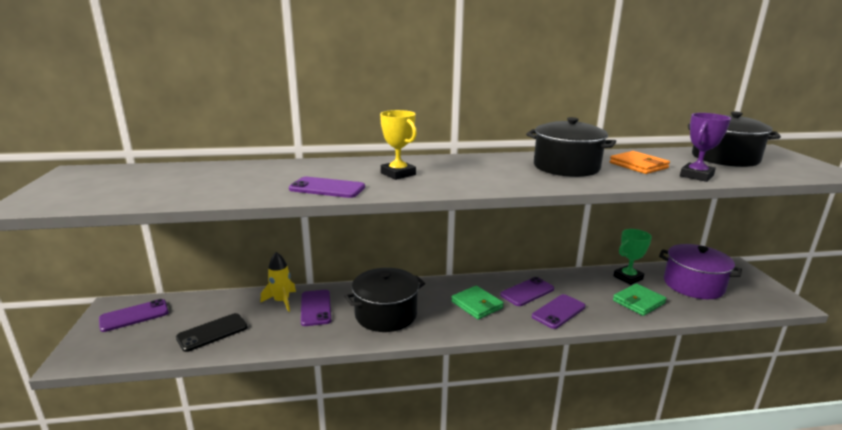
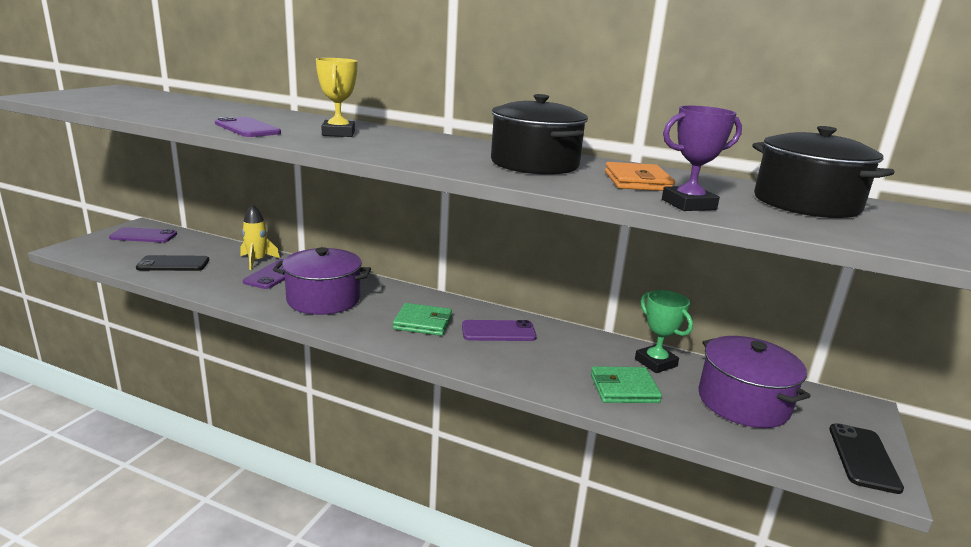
camera: 30 degrees right, 0 degrees up
black pot [344,268,425,332] -> purple pot [273,247,371,315]
green wallet [451,286,504,319] -> green wallet turned 75 degrees counterclockwise [393,303,452,336]
purple phone [532,294,586,329] -> none
green trophy [613,229,652,285] -> green trophy turned 60 degrees clockwise [635,290,693,373]
none -> black phone [829,423,904,494]

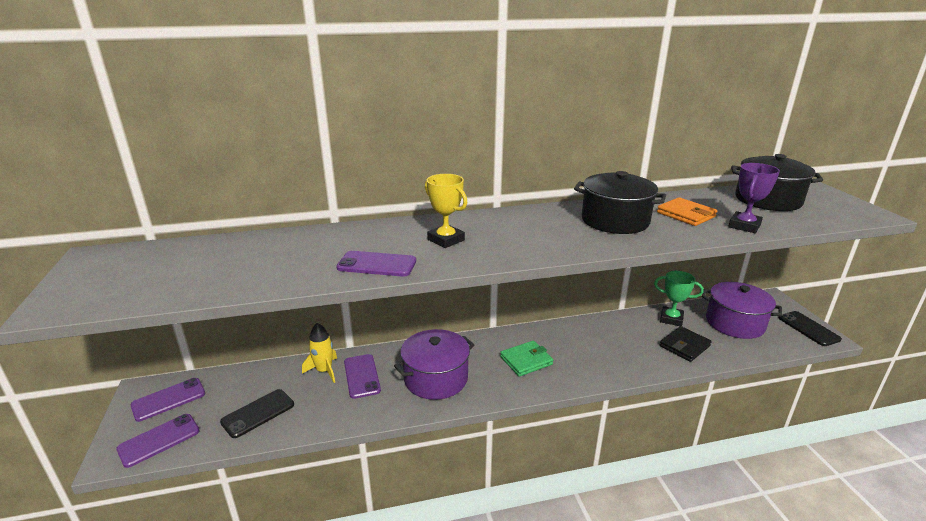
camera: 35 degrees left, 5 degrees up
purple phone [462,320,537,341] -> purple phone moved to [116,414,199,468]
green wallet [591,366,662,403] -> black wallet [660,326,712,362]

